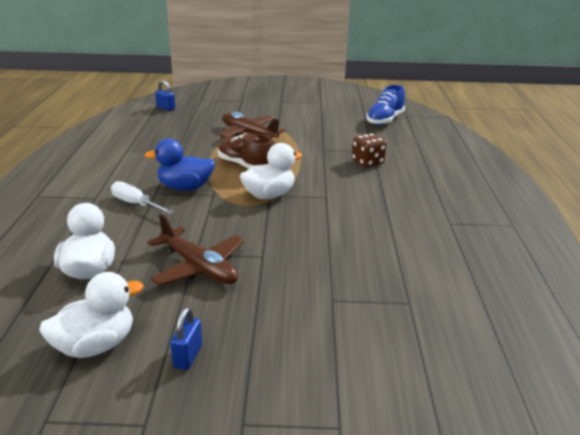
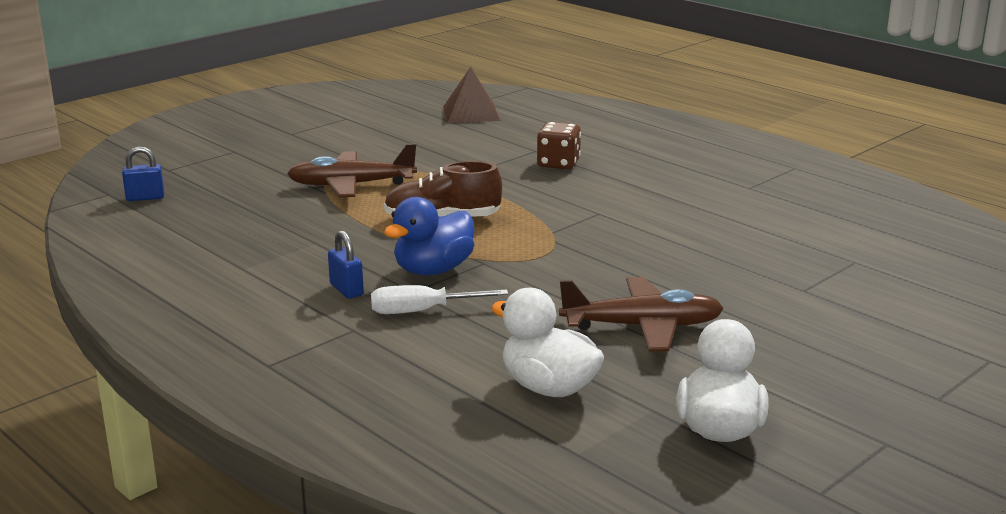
camera: 45 degrees left, 5 degrees down
blue padlock [170,307,202,370] -> blue padlock moved to [328,230,364,299]
white duck [240,143,302,199] -> none
blue shoe [366,85,405,125] -> brown pyramid [443,67,500,123]

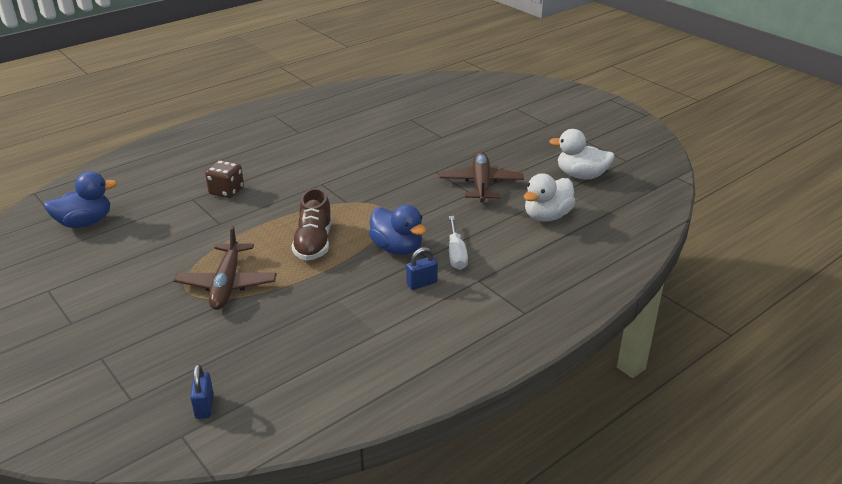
camera: 85 degrees left, 10 degrees up
brown pyramid [443,67,500,123] -> blue duck [44,172,117,228]

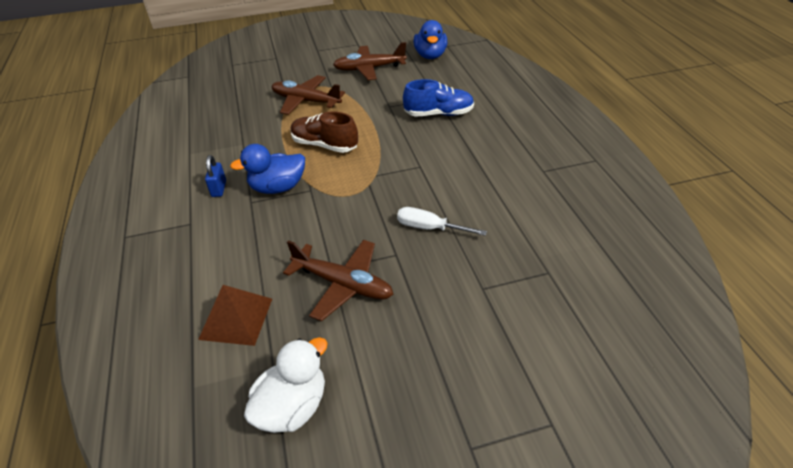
camera: 115 degrees right, 10 degrees up
blue padlock [190,364,214,419] -> none
brown dice [205,160,244,198] -> blue shoe [403,79,474,117]
white screwdriver [449,216,468,270] -> white screwdriver moved to [397,207,487,236]
white duck [524,173,576,222] -> brown pyramid [198,285,272,346]
none -> brown plane [333,42,407,80]

